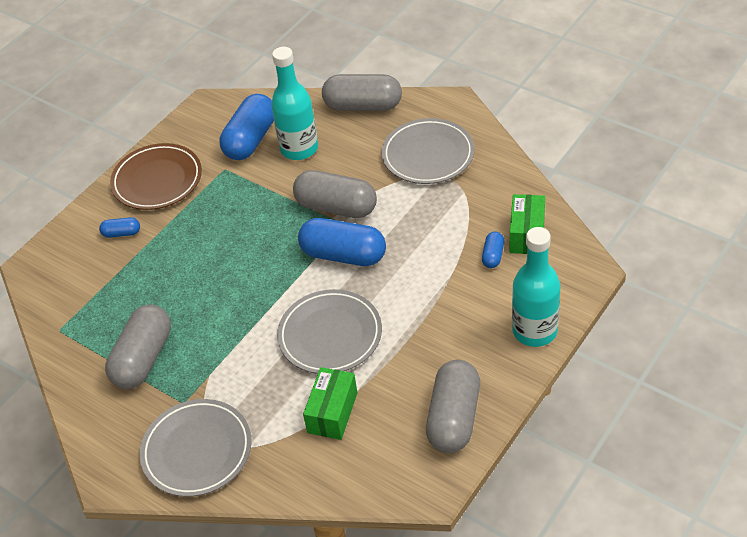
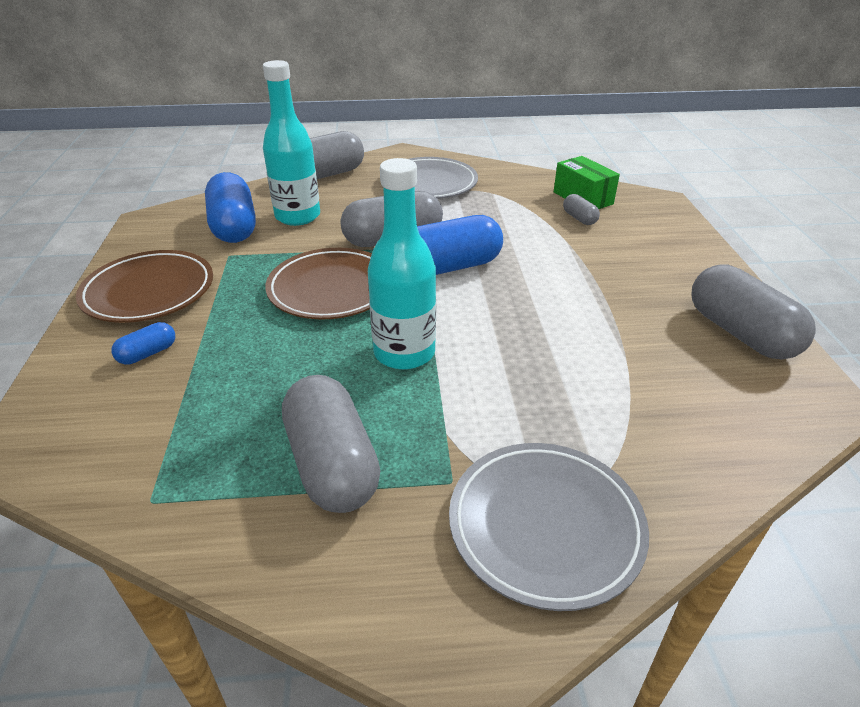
camera: 45 degrees left, 10 degrees down
grey plate [277,289,382,374] -> none
green box [303,367,357,440] -> none
blue capsule [482,232,504,268] -> grey capsule [563,194,600,225]
turquoise bottle [512,227,561,347] -> turquoise bottle moved to [368,158,436,370]
none -> brown plate [265,248,372,319]

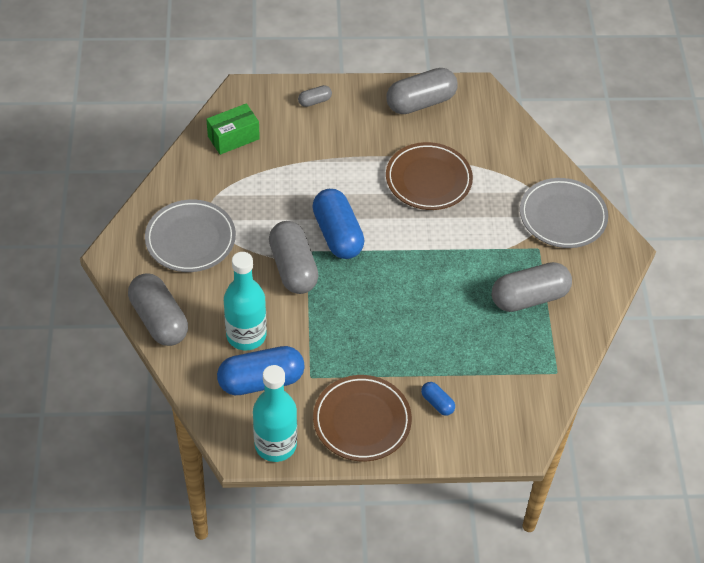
camera: 90 degrees left, 15 degrees up
brown plate [265,248,372,319] -> brown plate moved to [386,142,473,210]
turquoise bottle [368,158,436,370] -> turquoise bottle moved to [253,365,297,462]
grey capsule [563,194,600,225] -> grey capsule moved to [298,85,332,107]

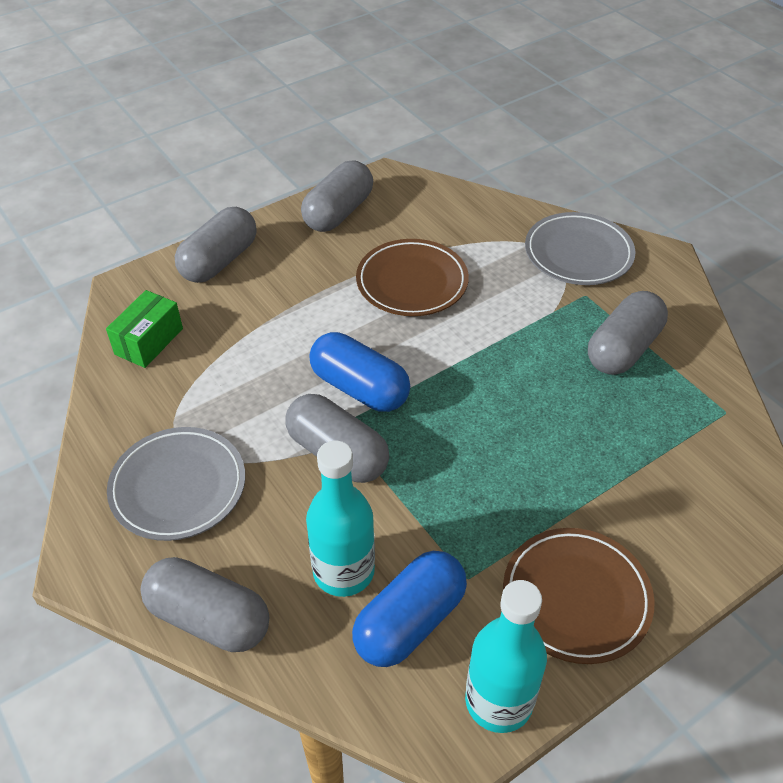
camera: 30 degrees left, 5 degrees down
grey capsule [298,85,332,107] -> grey capsule [175,207,257,283], size x2.13
blue capsule [421,382,455,416] -> none

